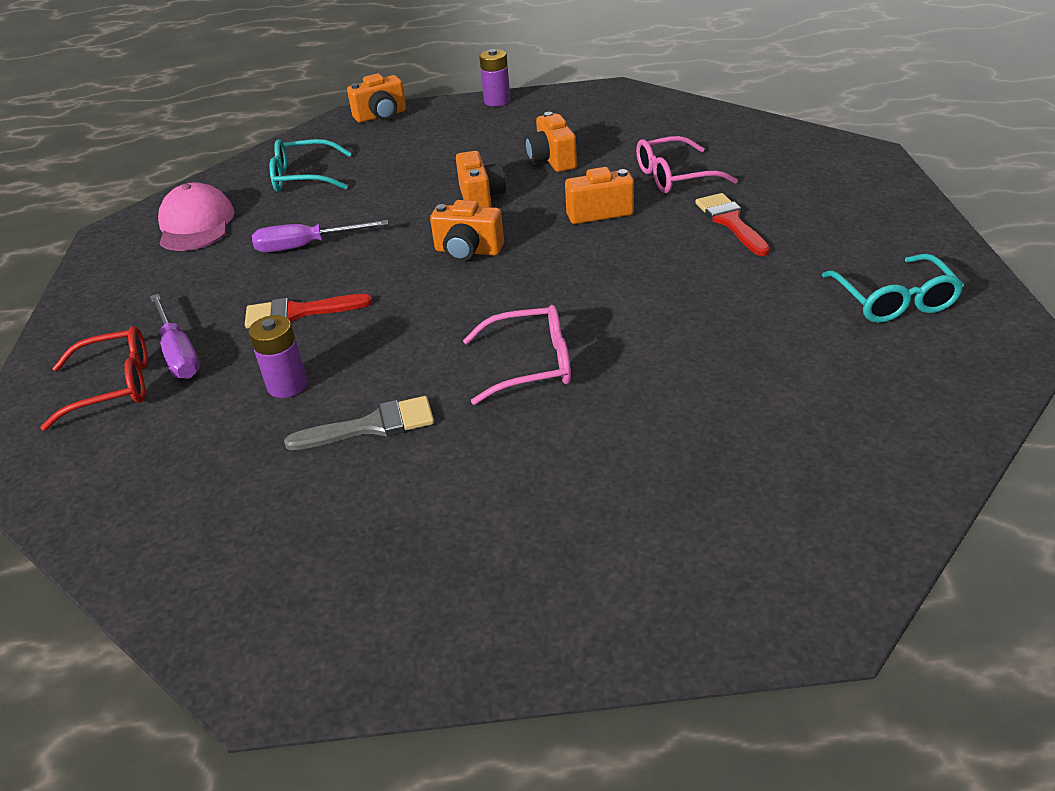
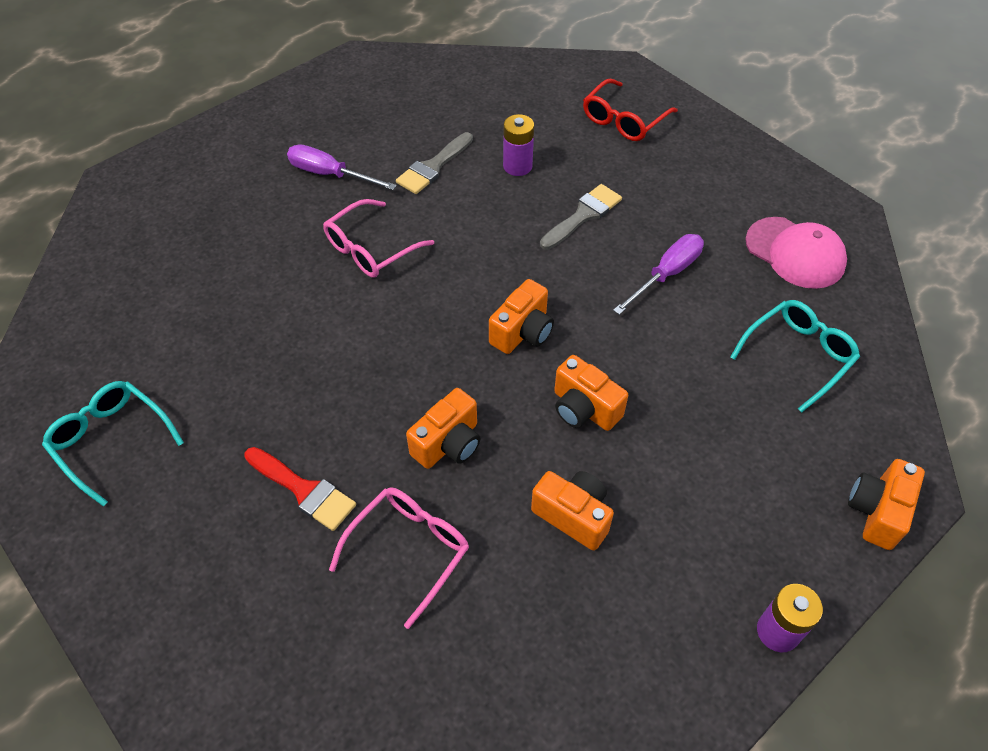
camera: 140 degrees right, 15 degrees up
purple screwdriver [150,294,200,379] -> purple screwdriver moved to [287,144,397,190]
red brush [245,294,372,329] -> grey brush [540,184,622,250]
orange camera [430,200,504,262] -> orange camera turned 150 degrees clockwise [489,279,554,354]

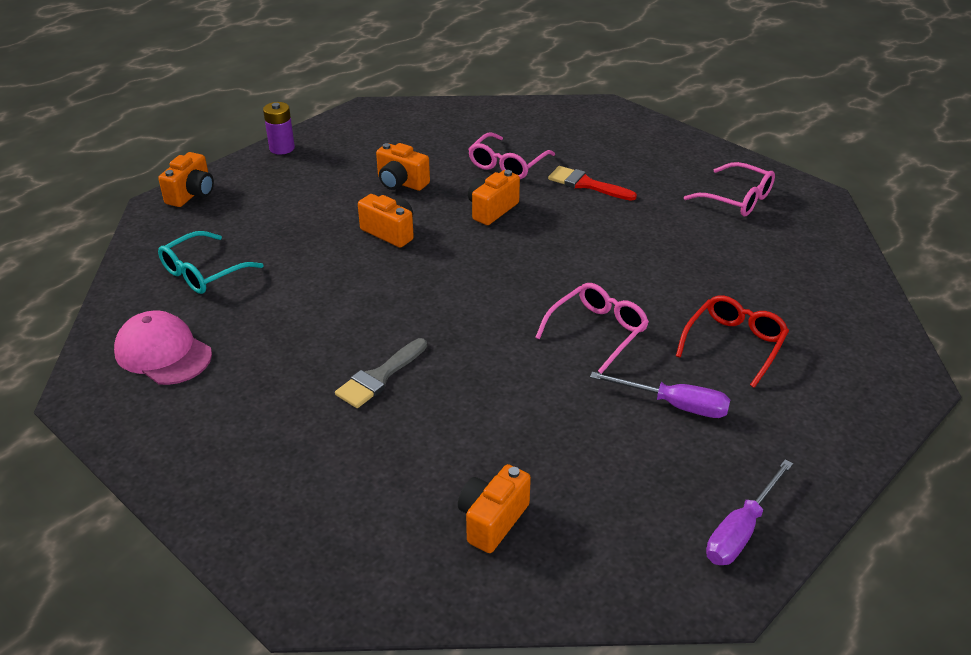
camera: 175 degrees right, 15 degrees down
turquoise glasses [42,381,184,507] -> pink glasses [684,162,775,217]
grey brush [396,132,473,194] -> none
orange camera [489,279,554,354] -> orange camera moved to [458,464,531,553]
purple battery [503,114,534,176] -> none
red glasses [583,78,678,141] -> red glasses moved to [676,295,789,388]
purple screwdriver [613,234,704,315] -> purple screwdriver moved to [706,459,793,565]

